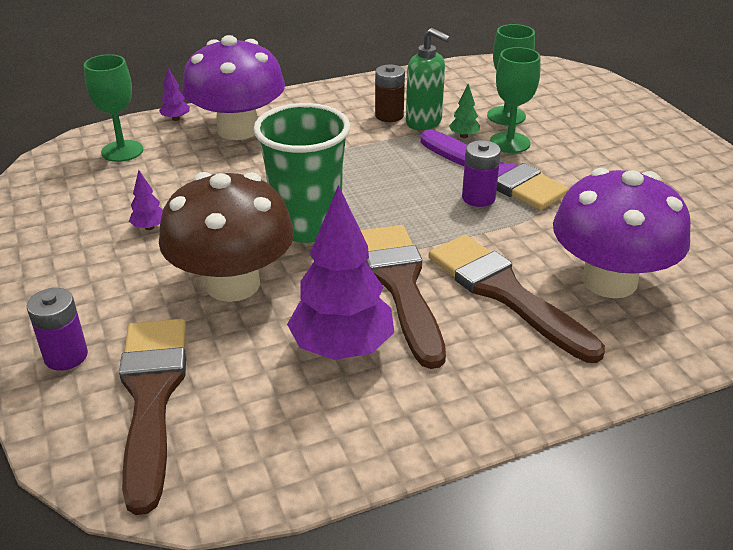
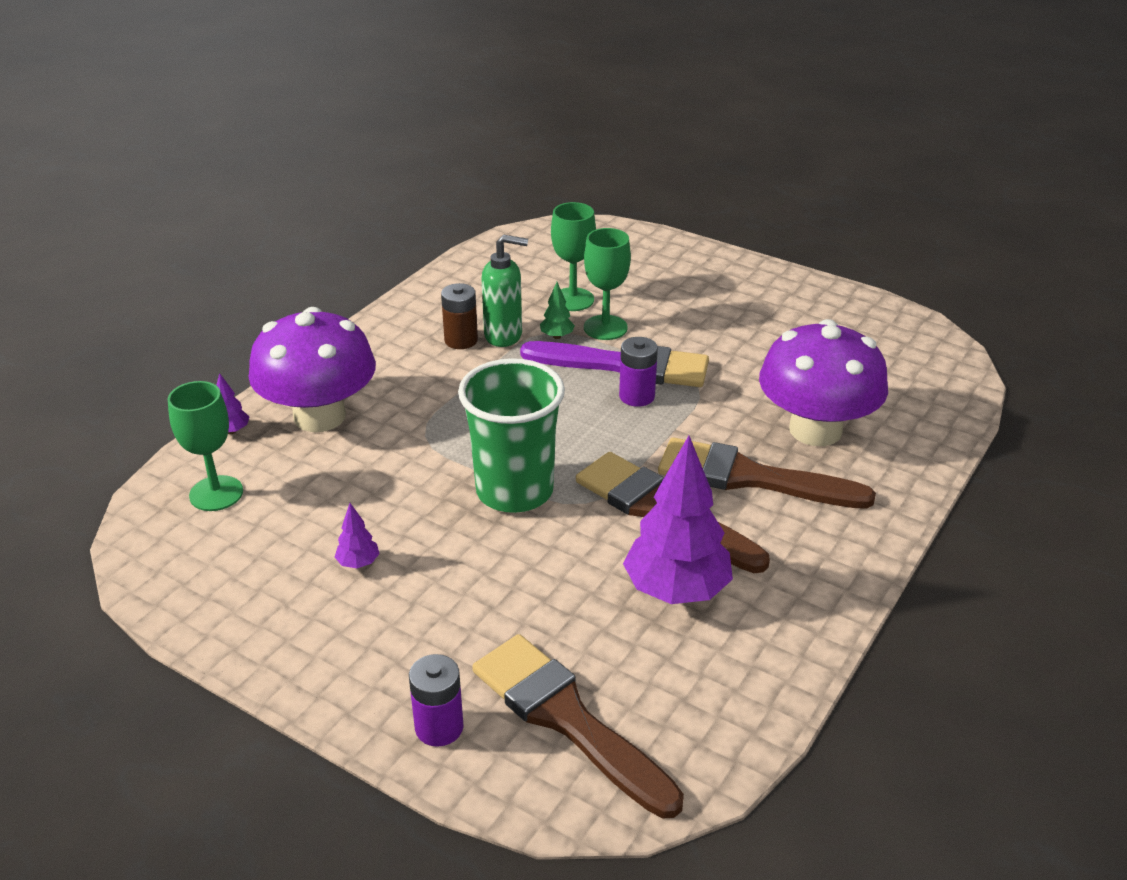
camera: 35 degrees left, 0 degrees up
brown mushroom [159,172,294,302] -> none

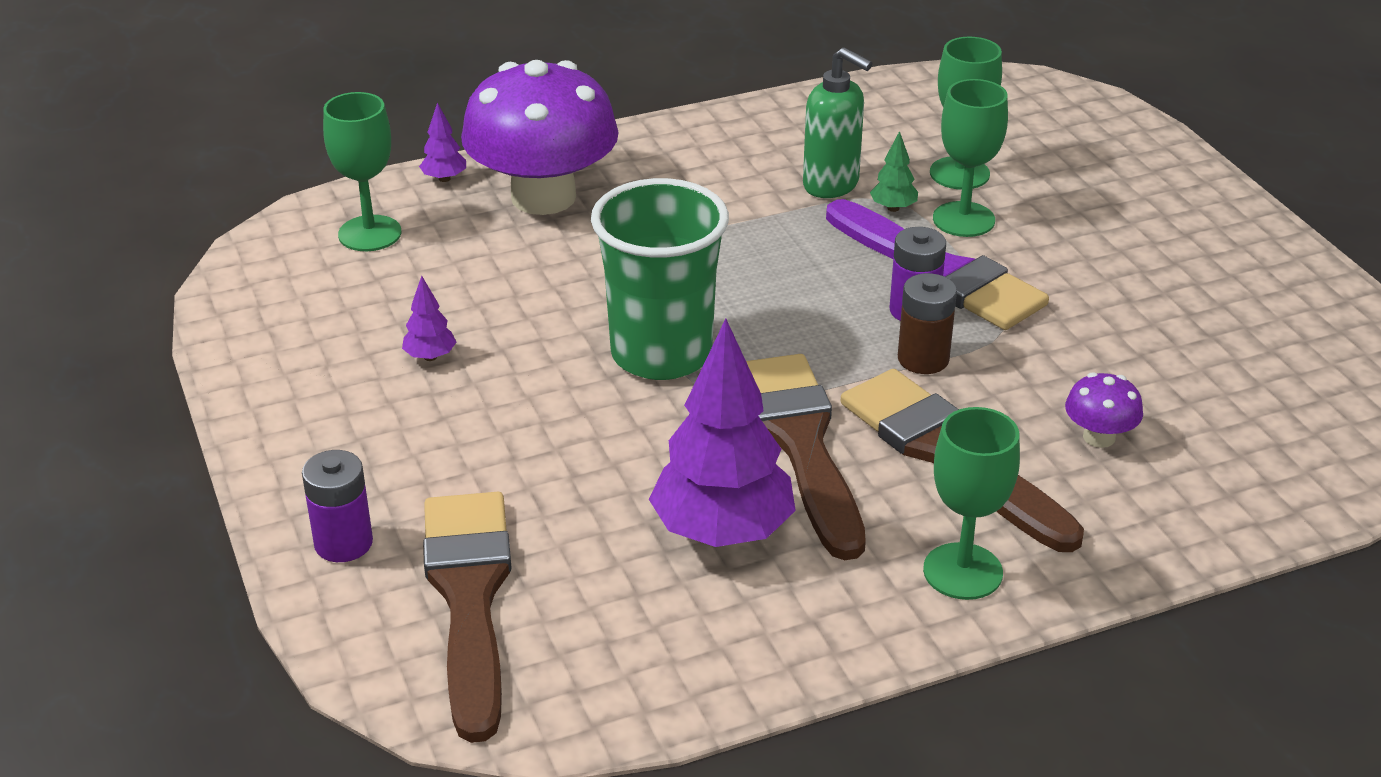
camera: 35 degrees right, 0 degrees up
brown battery [441,283,478,349] -> brown battery moved to [898,273,957,374]
purple mushroom [759,319,888,446] -> purple mushroom [1065,372,1143,448], size x0.42
none -> green goblet [923,407,1020,600]

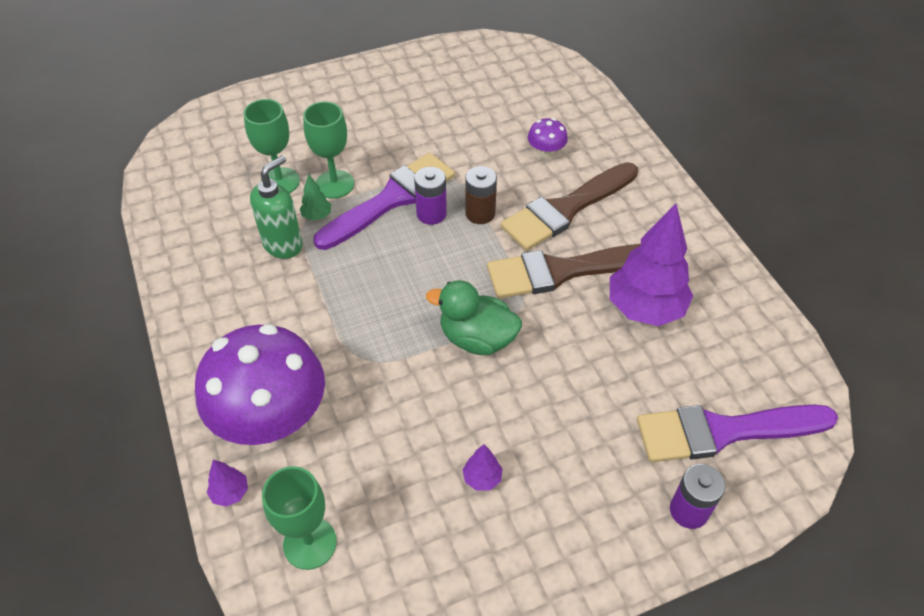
camera: 90 degrees left, 15 degrees up
brown brush [423,492,512,743] -> purple brush [637,405,838,462]
green cup [591,178,729,380] -> green duck [426,280,522,355]
green goblet [923,407,1020,600] -> none

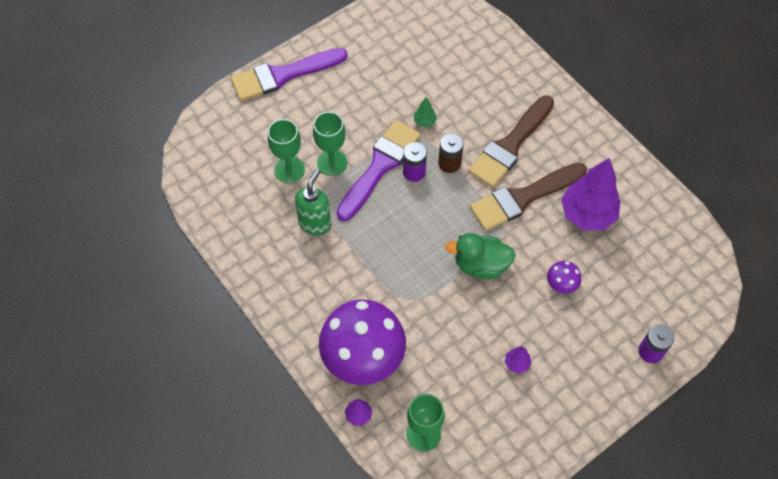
camera: 15 degrees left, 10 degrees up
green tree [300,174,331,221] -> green tree moved to [414,97,437,127]
purple mushroom [528,118,568,158] -> purple mushroom moved to [547,261,581,294]
purple brush [637,405,838,462] -> purple brush moved to [231,48,348,101]

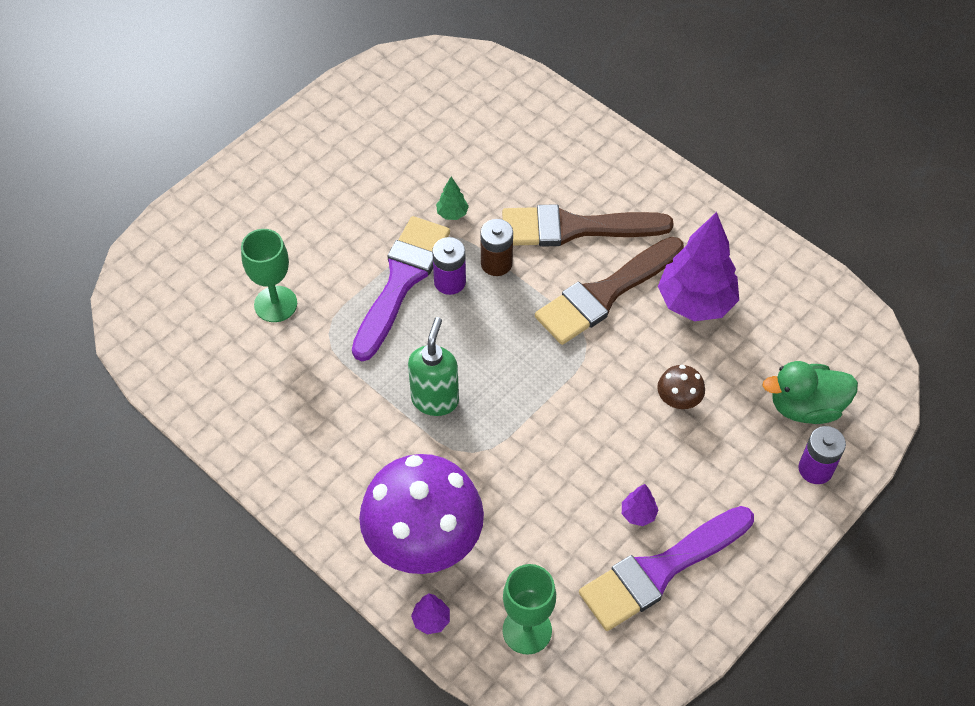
camera: 10 degrees left, 5 degrees down
purple brush [231,48,348,101] -> purple brush moved to [579,506,754,631]
green soap dispenser [295,169,331,236] -> green soap dispenser moved to [408,317,459,416]
green goblet [313,112,347,176] -> none
green duck [445,233,516,279] -> green duck moved to [763,361,858,424]
brown brush [468,95,554,188] -> brown brush turned 60 degrees clockwise [502,204,674,247]
purple mushroom [547,261,581,294] -> brown mushroom [657,365,705,409]

